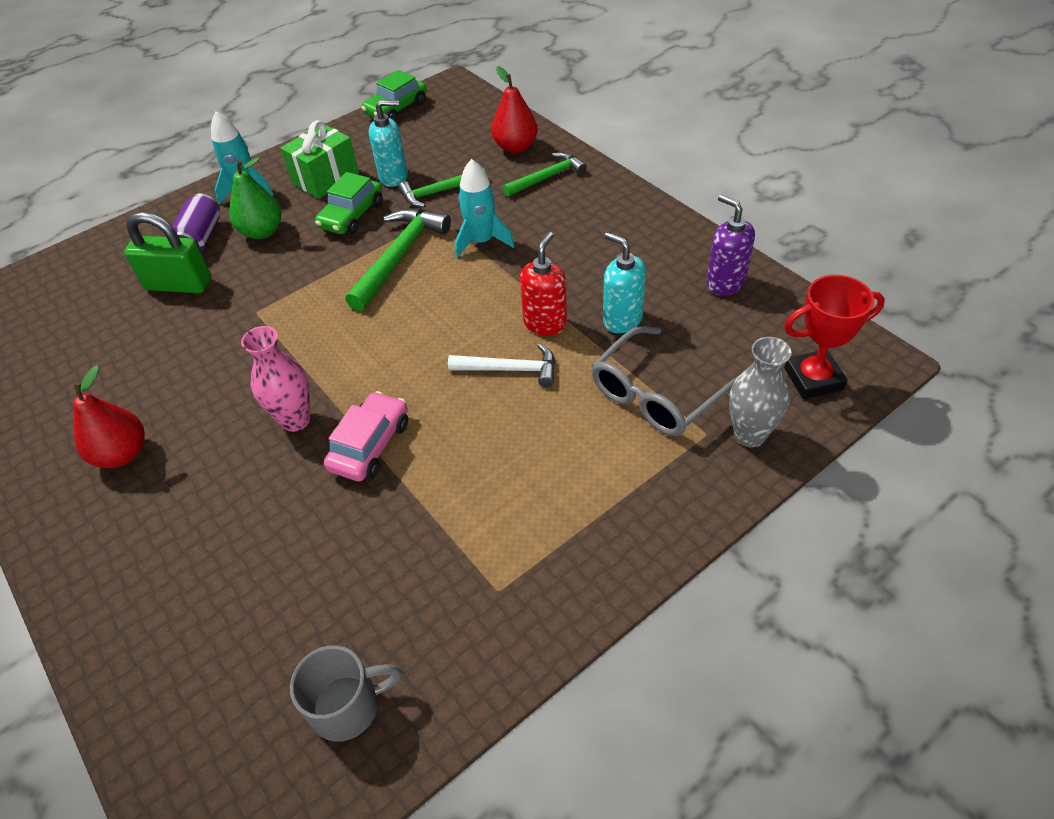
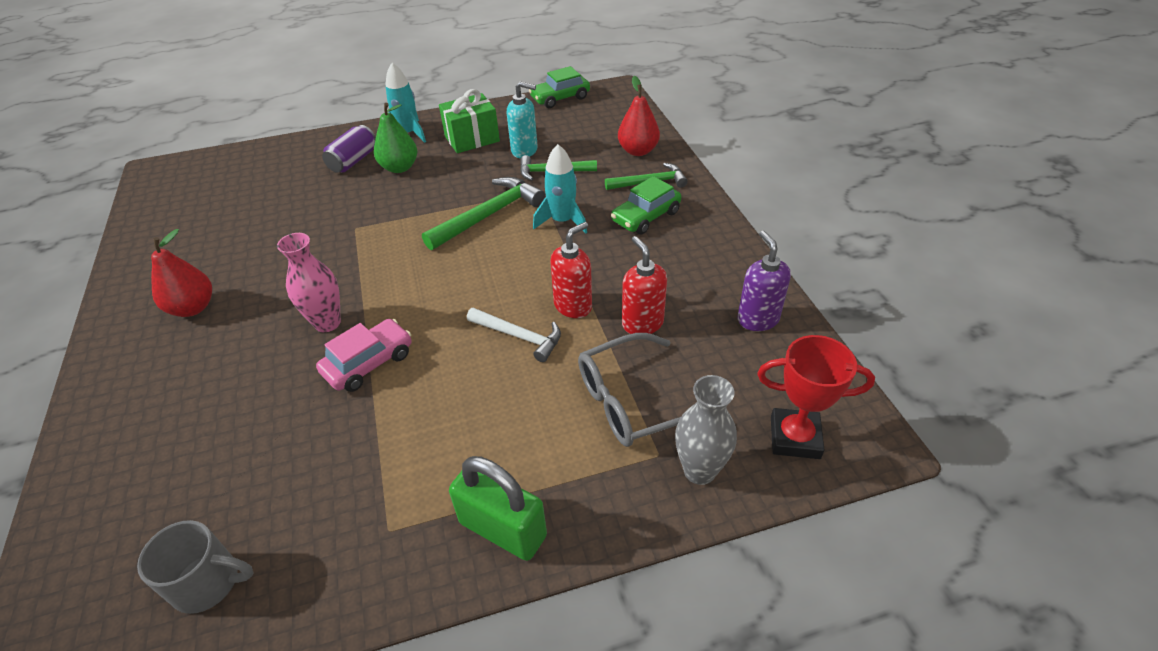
camera: 20 degrees right, 5 degrees down
green padlock [124,212,211,293] -> green padlock moved to [449,456,547,561]
green car [315,172,383,235] -> green car moved to [611,176,681,234]
turquoise soap dispenser [603,232,646,333] -> red soap dispenser [622,236,667,334]

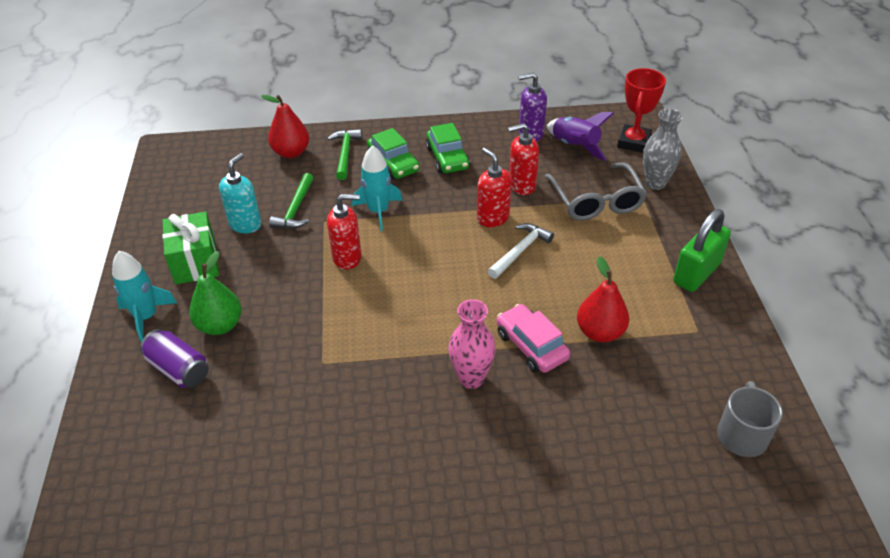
camera: 80 degrees left, 0 degrees up
red pear [151,229,212,317] -> red pear moved to [577,256,629,342]
green hammer [422,177,545,250] -> red soap dispenser [327,194,362,270]
green car [529,66,590,108] -> green car moved to [426,123,470,173]
none -> purple rocket [547,112,614,161]

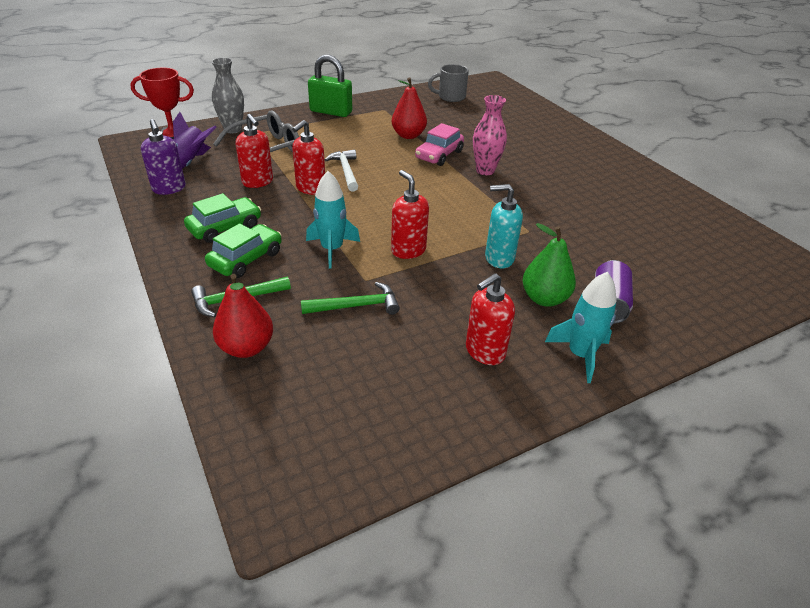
camera: 115 degrees left, 5 degrees down
green gift [163,211,219,285] -> red soap dispenser [466,273,515,365]
turquoise soap dispenser [219,153,262,233] -> turquoise soap dispenser moved to [485,184,523,268]
white hammer [488,223,554,279] -> white hammer turned 60 degrees clockwise [325,149,358,192]

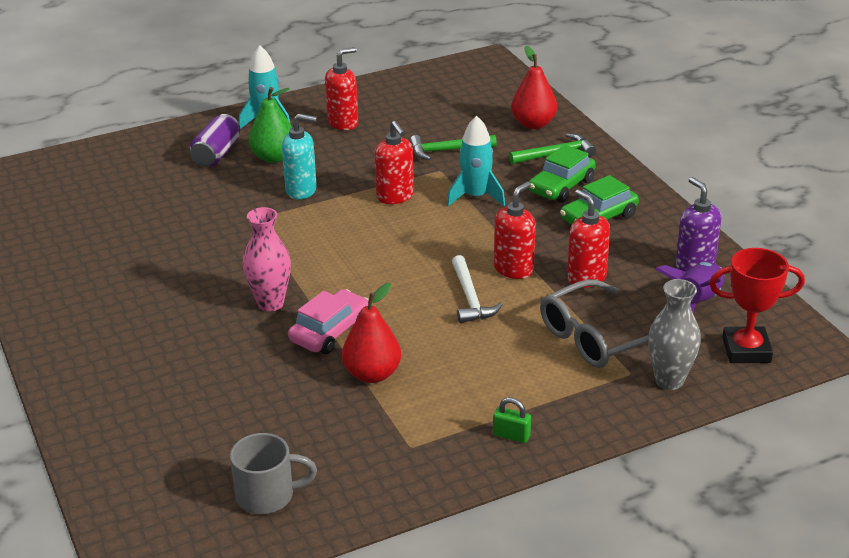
camera: 175 degrees left, 5 degrees down
green padlock [308,55,352,117] -> green padlock [493,397,531,443], size x0.47

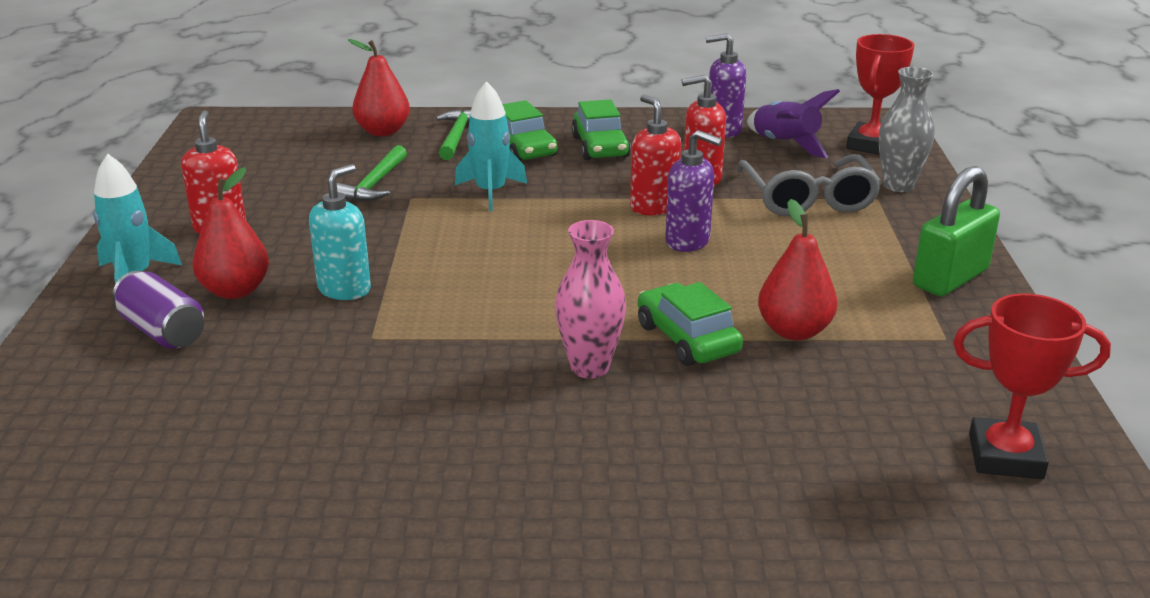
camera: 65 degrees left, 5 degrees down
grey mug [230,433,317,514] -> red trophy [953,293,1111,479]
green pear [249,87,292,163] -> red pear [192,167,269,299]
pink car [288,289,369,354] -> green car [638,282,743,366]
red soap dispenser [375,121,414,204] -> none
white hammer [452,255,503,323] -> purple soap dispenser [665,130,722,252]
green padlock [493,397,531,443] -> green padlock [913,166,1000,296], size x2.14

